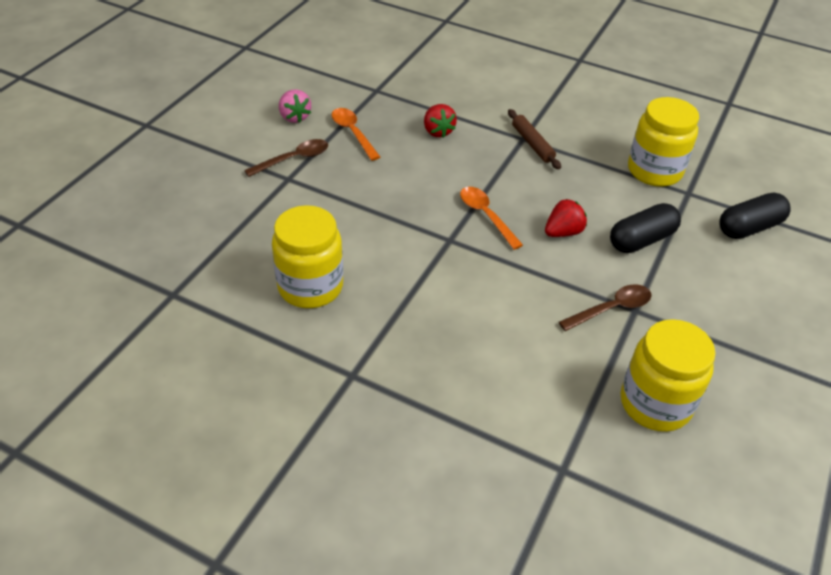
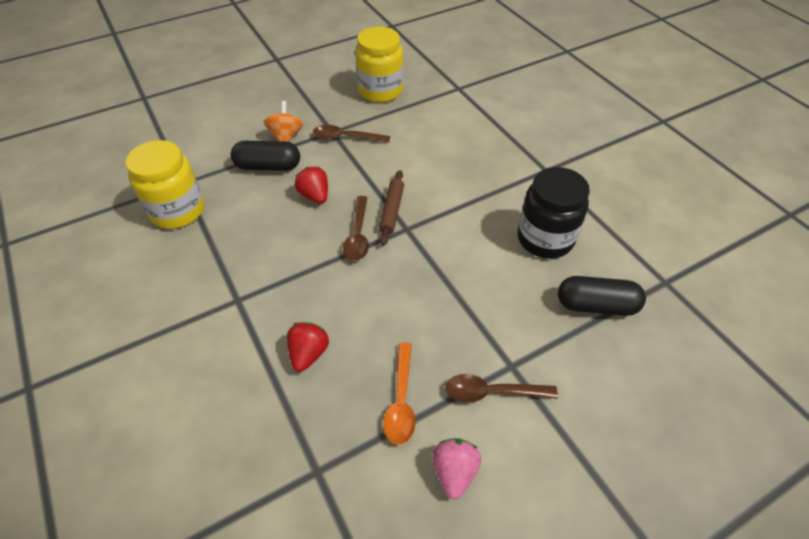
camera: 145 degrees left, 5 degrees up
yellow jar [272,205,343,308] -> black jar [517,167,590,259]
orange spoon [460,187,523,250] -> brown spoon [343,196,369,261]
brown rolling pin [508,109,561,169] -> brown rolling pin moved to [379,170,404,246]
red strawberry [545,199,587,237] -> red strawberry turned 60 degrees clockwise [295,167,328,204]
black capsule [719,192,791,239] -> black capsule moved to [558,276,646,316]
none -> orange spinning top [264,101,303,142]

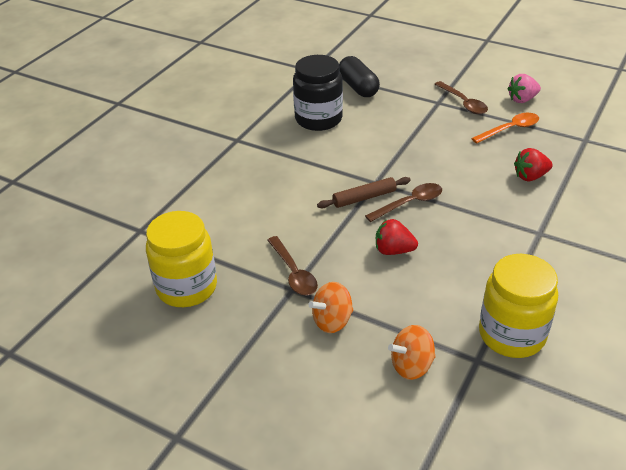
camera: 120 degrees left, 10 degrees down
black capsule [231,141,300,171] -> none
red strawberry [295,167,328,204] -> red strawberry turned 75 degrees clockwise [376,219,418,255]
none -> orange spinning top [388,325,436,380]

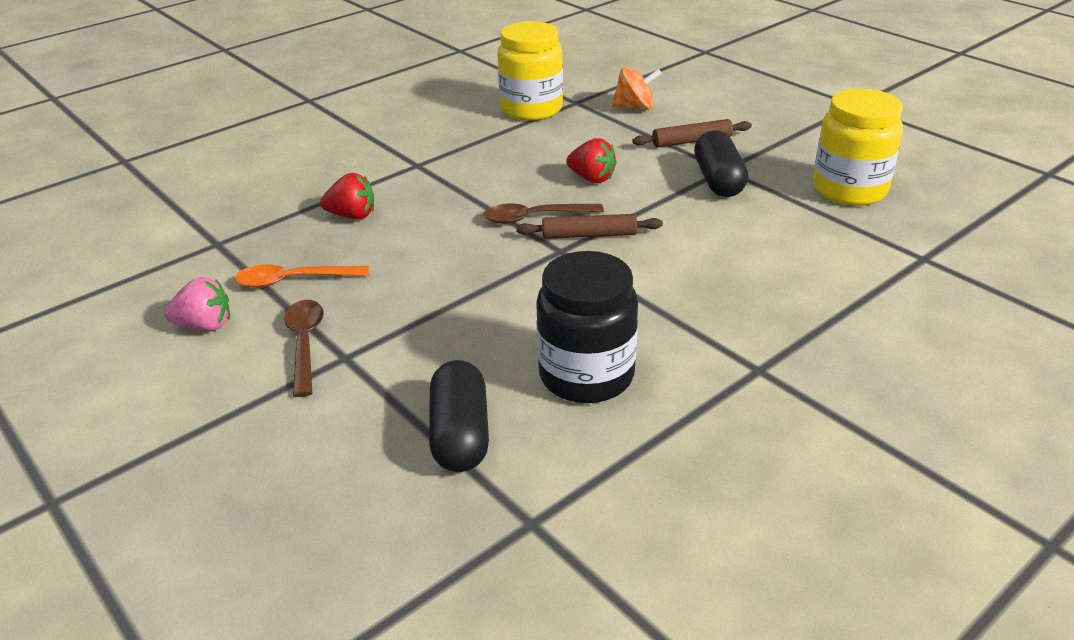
camera: 160 degrees left, 5 degrees down
brown spoon [267,236,318,296] -> black capsule [694,130,748,197]
orange spinning top [309,282,353,333] -> brown rolling pin [632,119,752,147]

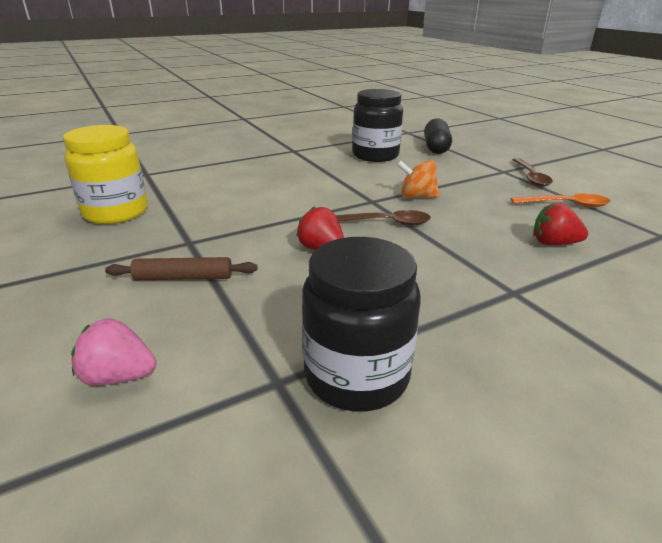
camera: 170 degrees left, 5 degrees down
pink strawberry [164,277,230,331] -> pink strawberry moved to [71,318,156,385]
yellow jar [497,21,563,121] -> black jar [302,237,421,412]
brown rolling pin [516,214,663,239] -> none
orange spinning top [611,67,662,110] -> orange spinning top moved to [397,160,439,198]
black capsule [694,130,748,197] -> none

